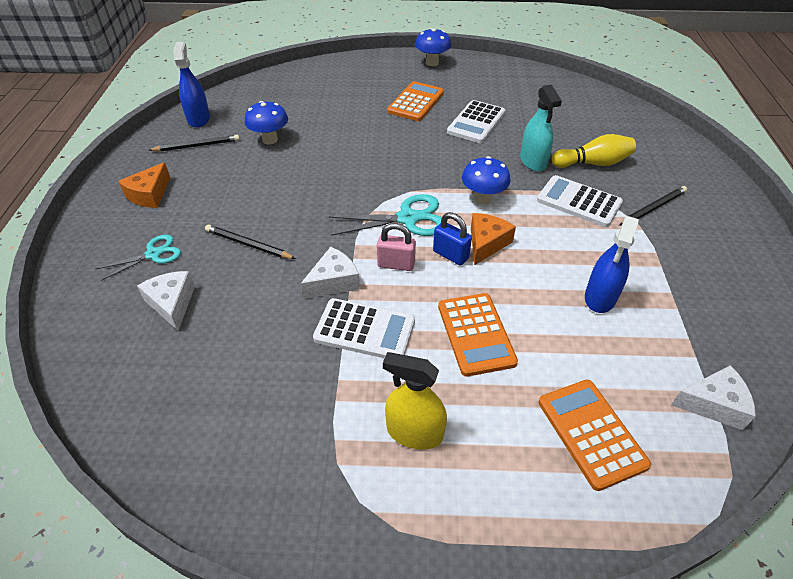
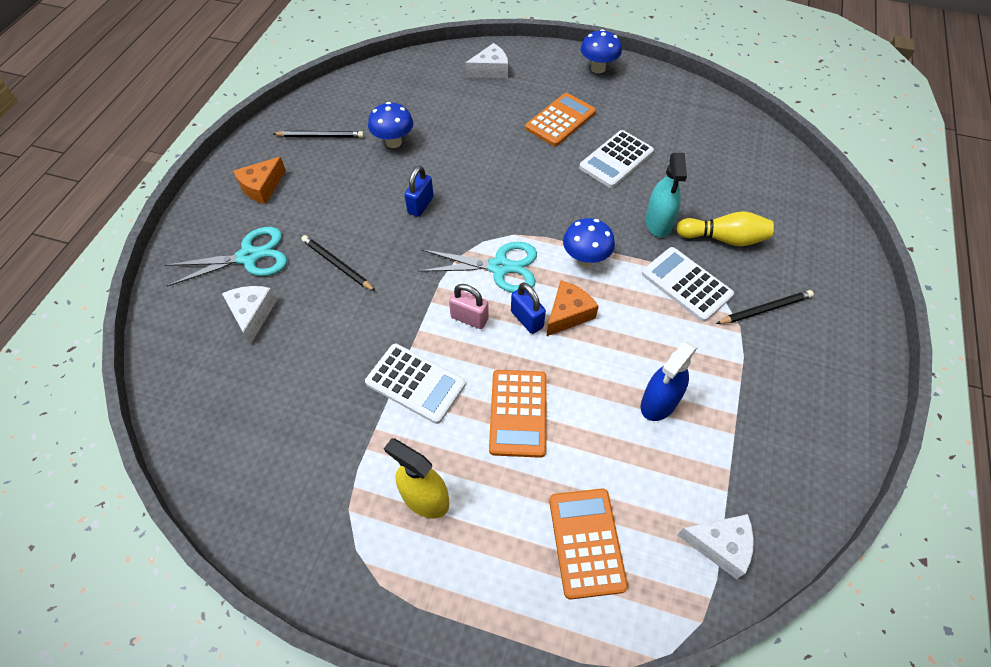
camera: 15 degrees right, 10 degrees up
turquoise scissors [96,234,181,281] -> turquoise scissors [165,227,287,287], size x1.55
blue spray bottle [173,42,210,127] -> none
white cheese [300,247,360,299] -> white cheese moved to [466,43,508,78]
none -> blue padlock [404,166,434,217]

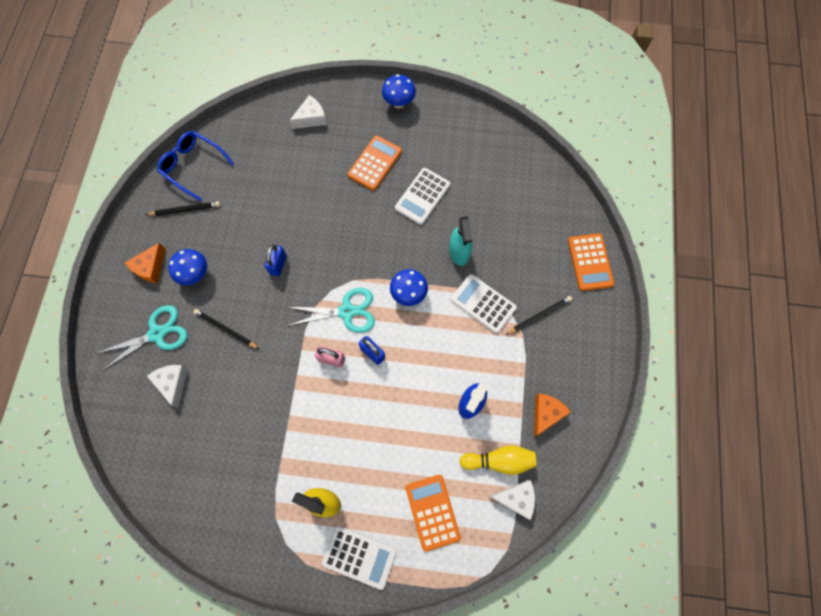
camera: 10 degrees left, 15 degrees up
white calculator [365,344,466,424] -> white calculator moved to [322,525,397,590]
blue mushroom [368,102,413,148] -> blue mushroom moved to [168,249,207,285]
orange calculator [489,370,547,458] -> orange calculator moved to [568,233,614,291]
orange cheese [546,280,599,336] -> orange cheese moved to [534,393,571,436]
yellow bowling pin [676,211,774,246] -> yellow bowling pin moved to [460,445,536,475]
none -> blue glasses [157,131,234,201]

